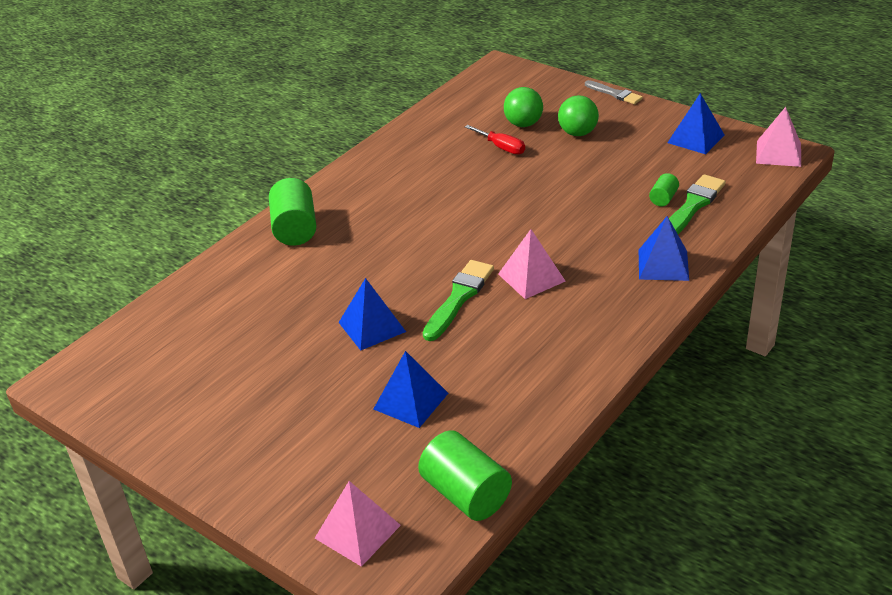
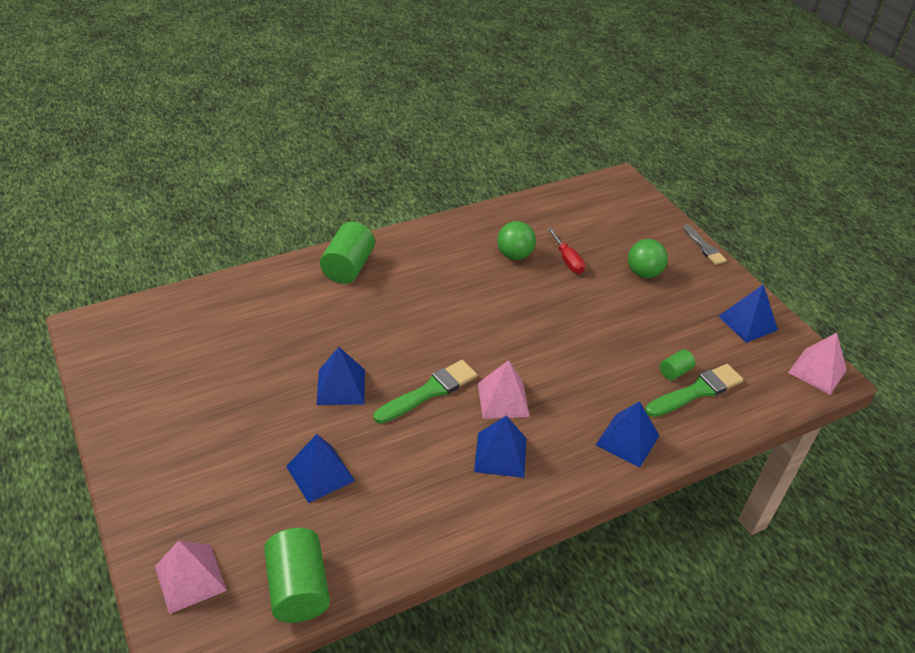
camera: 20 degrees right, 5 degrees up
green ball [504,87,543,127] -> green ball moved to [497,221,536,260]
none -> blue pyramid [474,415,526,478]

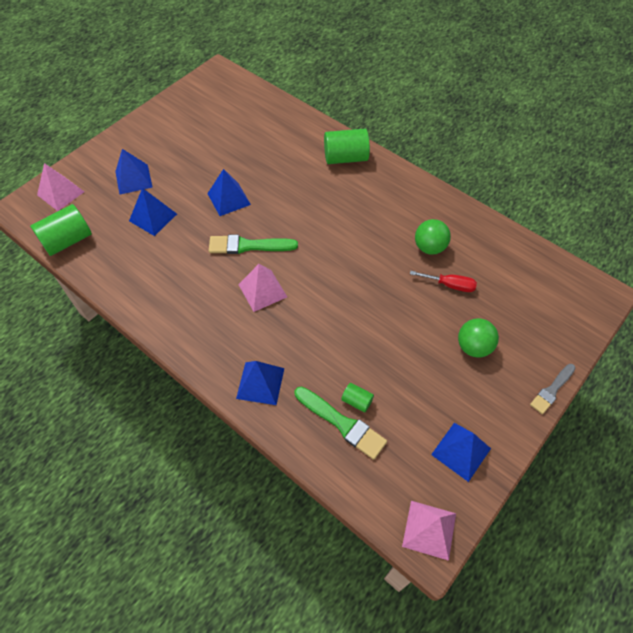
camera: 70 degrees right, 15 degrees up
green brush [374,360,477,424] -> green brush turned 150 degrees clockwise [209,235,298,254]
blue pyramid [474,415,526,478] -> blue pyramid moved to [115,149,153,195]
red screwdriver [547,228,585,274] -> red screwdriver turned 120 degrees counterclockwise [410,271,477,292]

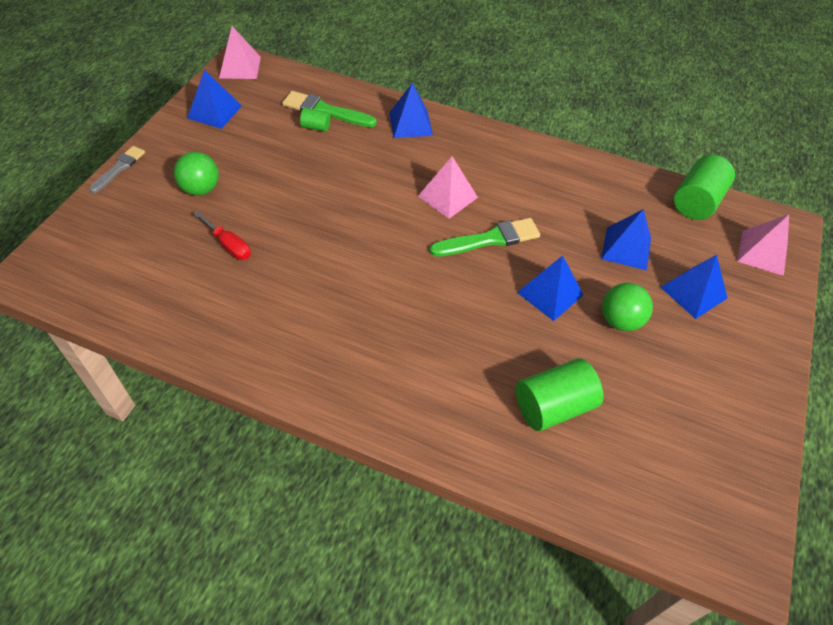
camera: 160 degrees right, 5 degrees down
green cylinder [324,129,370,164] -> green cylinder moved to [515,358,603,431]
red screwdriver [410,271,477,292] -> red screwdriver turned 135 degrees counterclockwise [194,211,251,260]
green ball [415,219,451,255] -> green ball moved to [602,283,653,331]

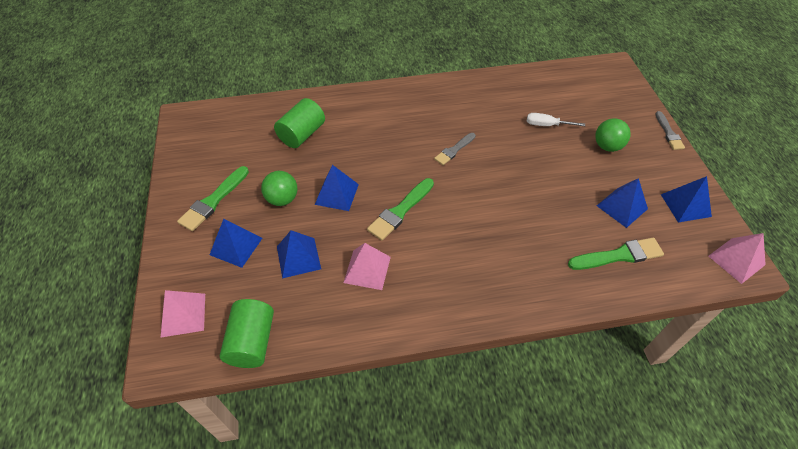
camera: 150 degrees right, 0 degrees up
red screwdriver [194,211,251,260] -> white screwdriver [527,113,585,126]
green cylinder [300,108,330,132] -> none
blue pyramid [389,82,433,138] -> blue pyramid moved to [597,178,648,228]
pink pyramid [418,156,478,219] -> pink pyramid moved to [343,243,391,290]
none -> green brush [177,166,249,231]
none -> grey brush [434,133,476,165]

